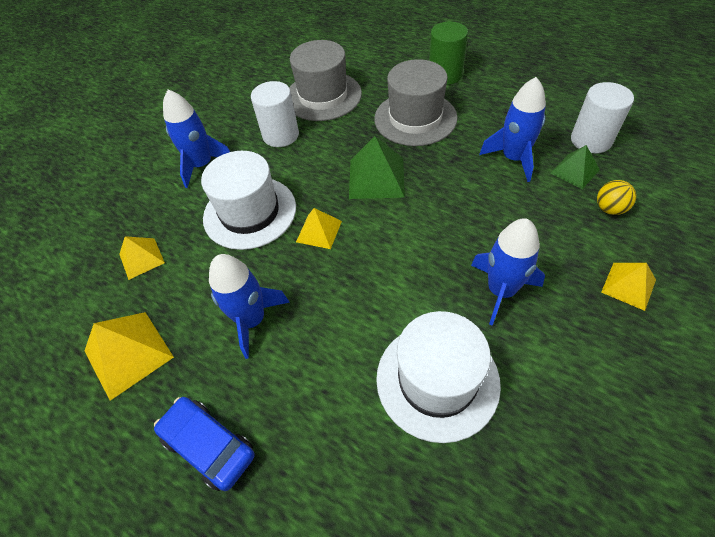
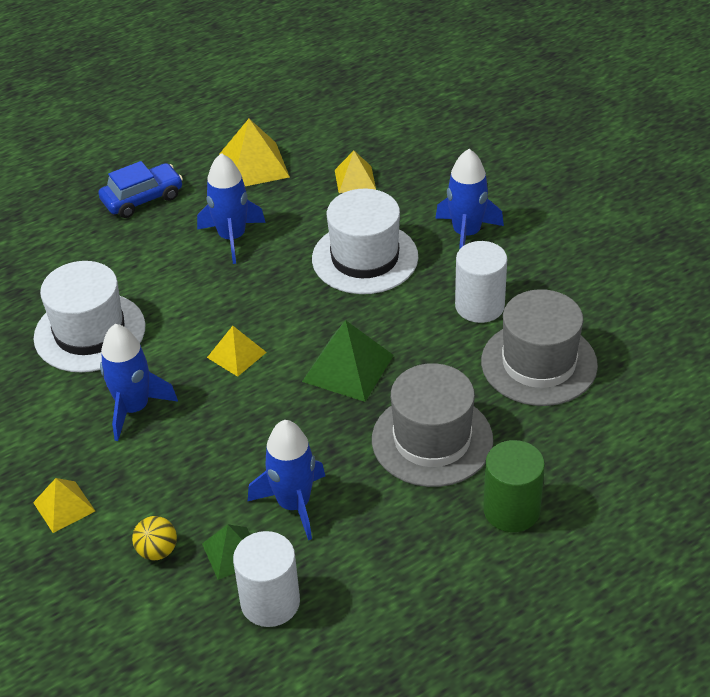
camera: 110 degrees right, 10 degrees down
yellow pyramid [296,208,342,249] -> yellow pyramid moved to [207,326,267,377]

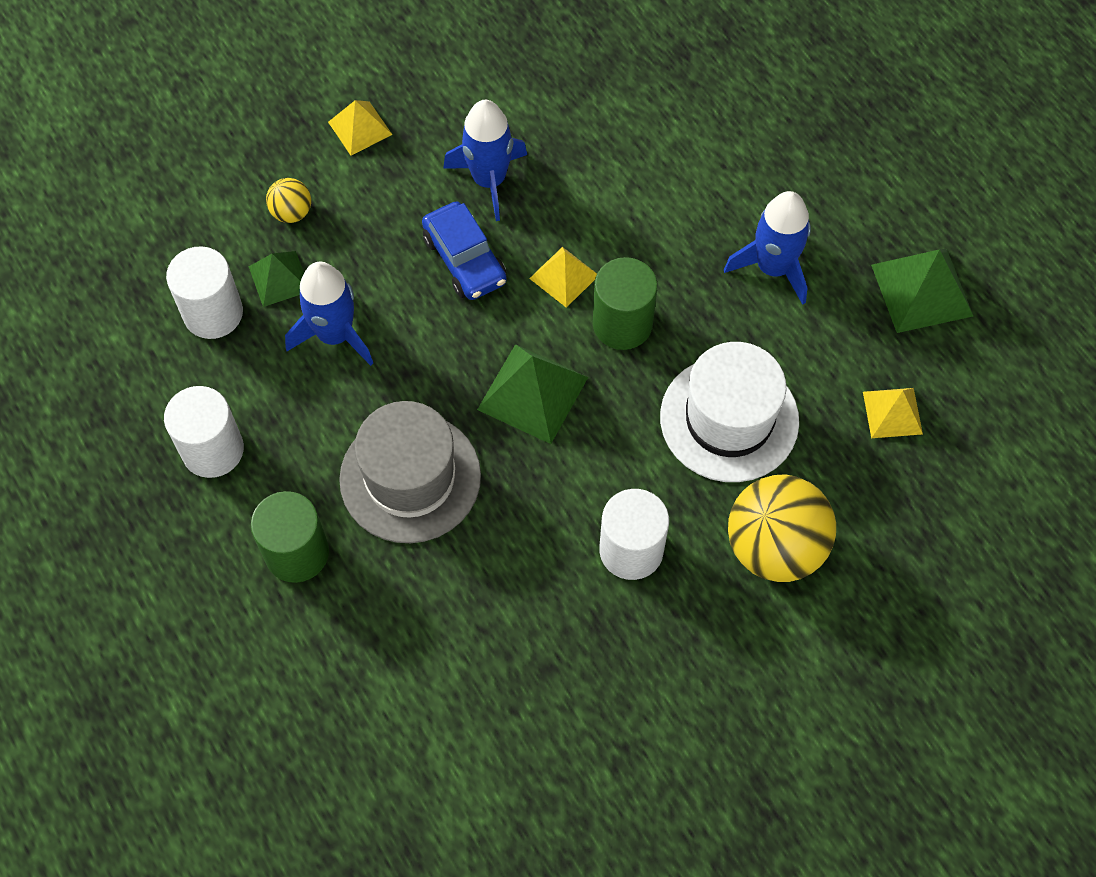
camera: 90 degrees right, 20 degrees up
white hat [34,261,146,372] -> none
blue car [98,161,183,218] -> blue car moved to [422,201,507,300]
yellow pyramid [219,119,290,186] -> green pyramid [871,249,973,333]
blue rocket [435,149,504,250] -> yellow ball [728,474,836,582]
grey hat [481,289,598,406] -> none
none -> white cylinder [164,386,244,478]
none -> green cylinder [592,257,658,350]

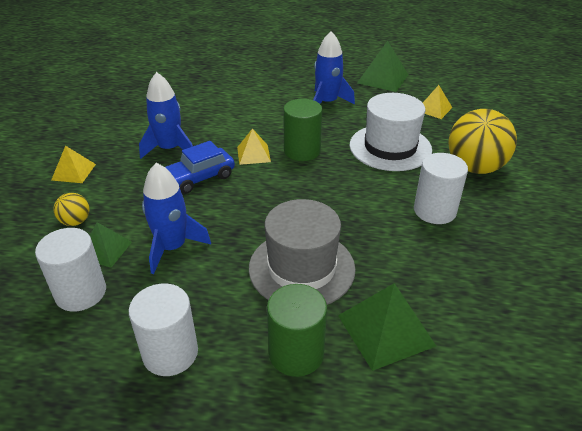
camera: 50 degrees left, 25 degrees down
blue car [422,201,507,300] -> blue car turned 135 degrees clockwise [165,141,235,194]
green pyramid [477,344,588,444] -> green pyramid moved to [338,283,436,371]

